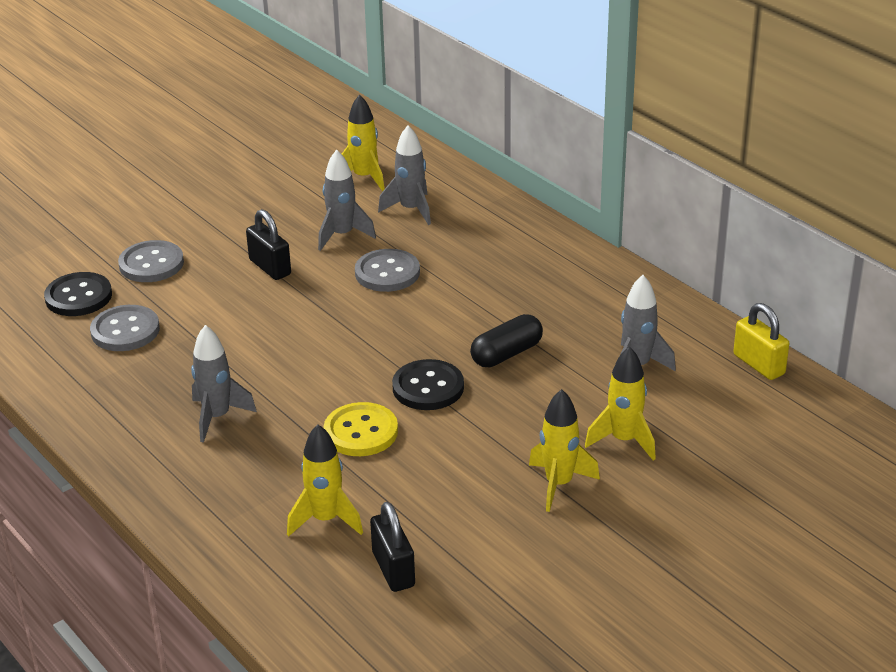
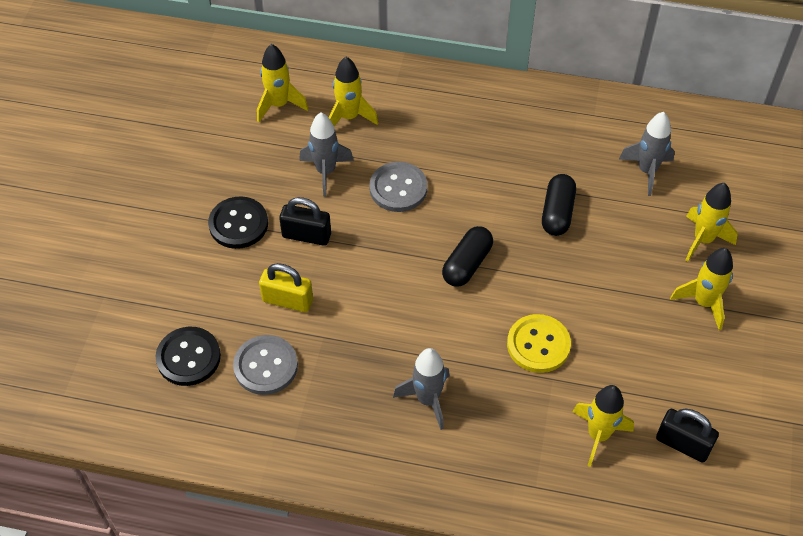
camera: 40 degrees left, 20 degrees up
grey button [118,240,184,282] -> none
grey rocket [378,125,431,225] -> yellow rocket [329,57,378,126]
black button [392,359,464,410] -> black button moved to [208,196,268,249]
yellow padlock [733,303,789,380] -> yellow padlock moved to [259,263,313,312]
none -> black capsule [442,226,493,287]

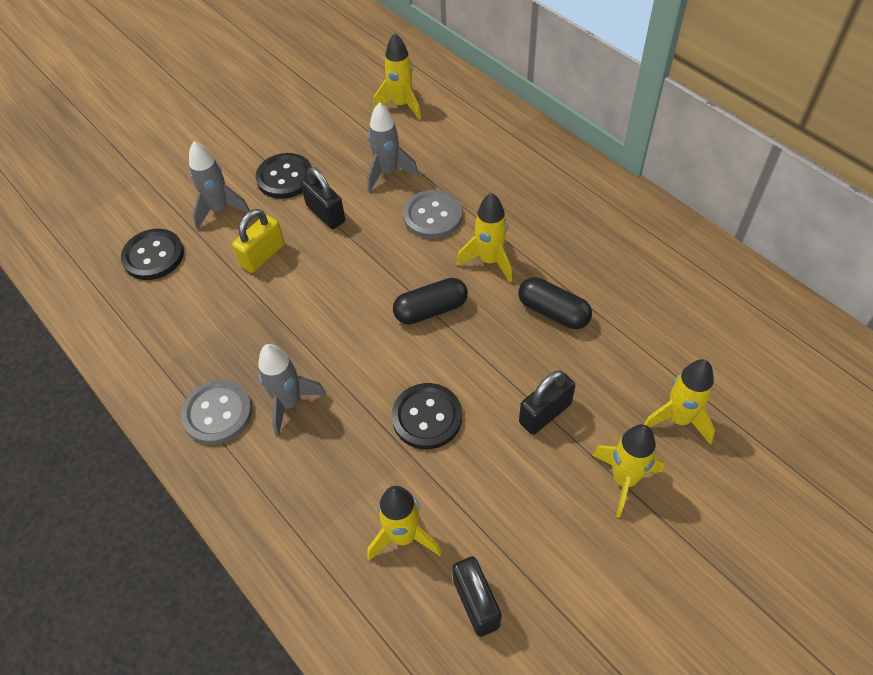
camera: 40 degrees right, 0 degrees up
grey button [233,335,298,395] -> grey button moved to [181,379,253,445]
yellow padlock [259,263,313,312] -> yellow padlock turned 75 degrees clockwise [232,209,285,273]
yellow rocket [329,57,378,126] -> yellow rocket moved to [456,193,512,282]
yellow button [507,314,571,373] -> black button [392,383,462,449]
black capsule [542,174,576,236] -> black capsule turned 75 degrees clockwise [518,277,592,329]
grey rocket [619,112,675,196] -> grey rocket moved to [189,141,250,229]
none -> black padlock [519,370,576,435]

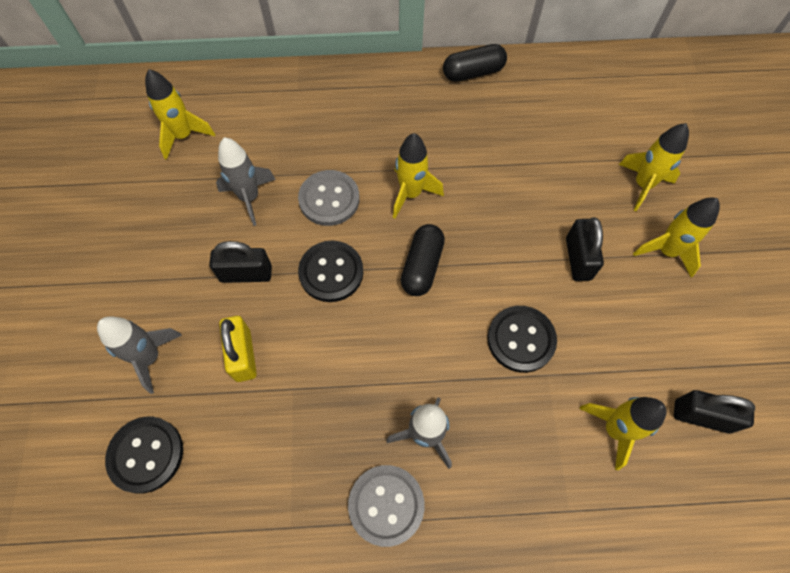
camera: 55 degrees left, 10 degrees up
black button [256,153,312,199] -> black button moved to [298,240,363,302]
black capsule [518,277,592,329] -> black capsule moved to [443,44,507,82]

